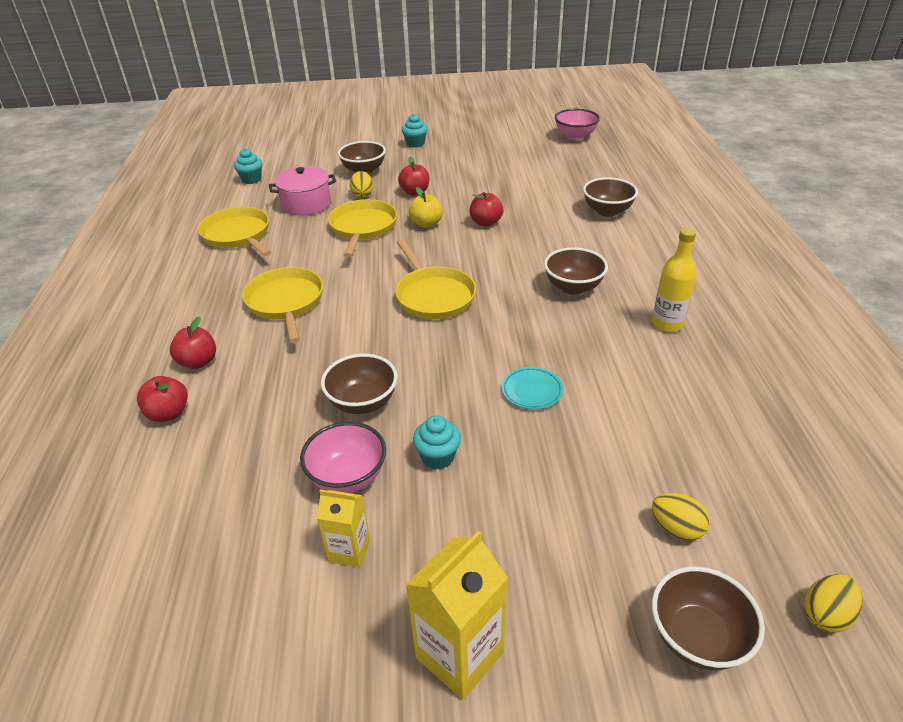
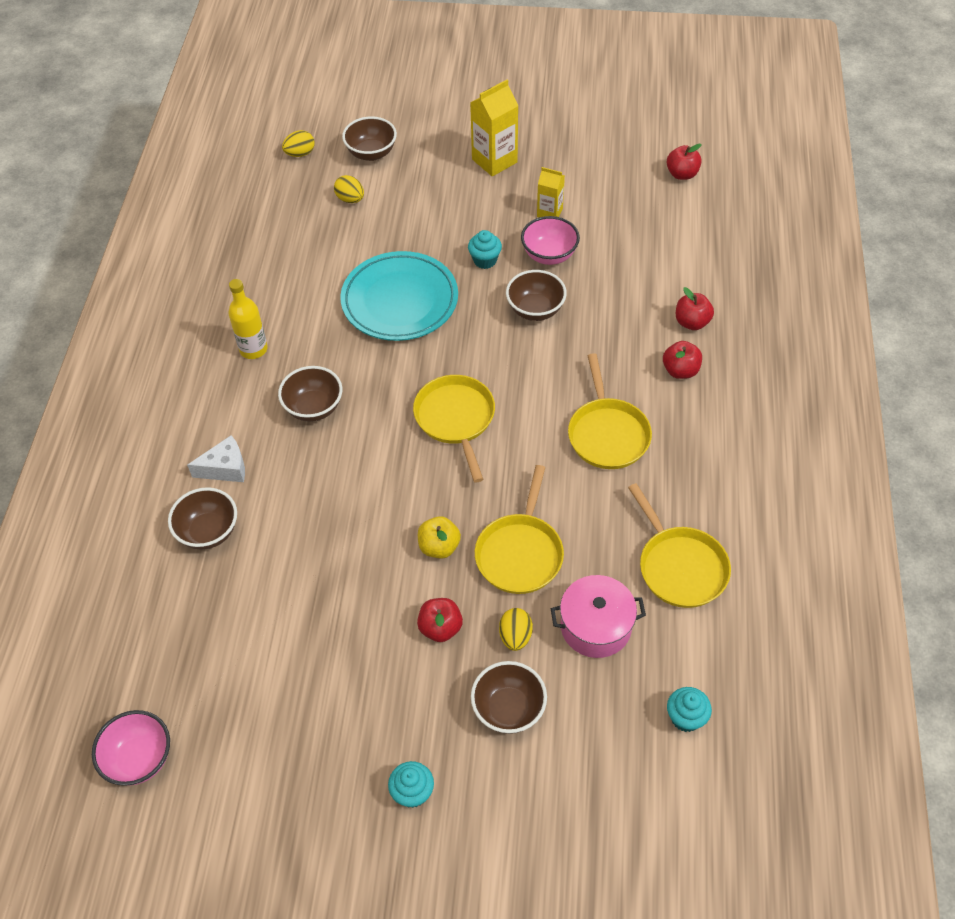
camera: 170 degrees left, 15 degrees up
red apple [470,192,504,227] -> red apple moved to [667,143,702,180]
turquoise plate [502,367,563,410] -> turquoise plate [340,251,458,341], size x2.38
none -> white cheese [187,435,245,482]

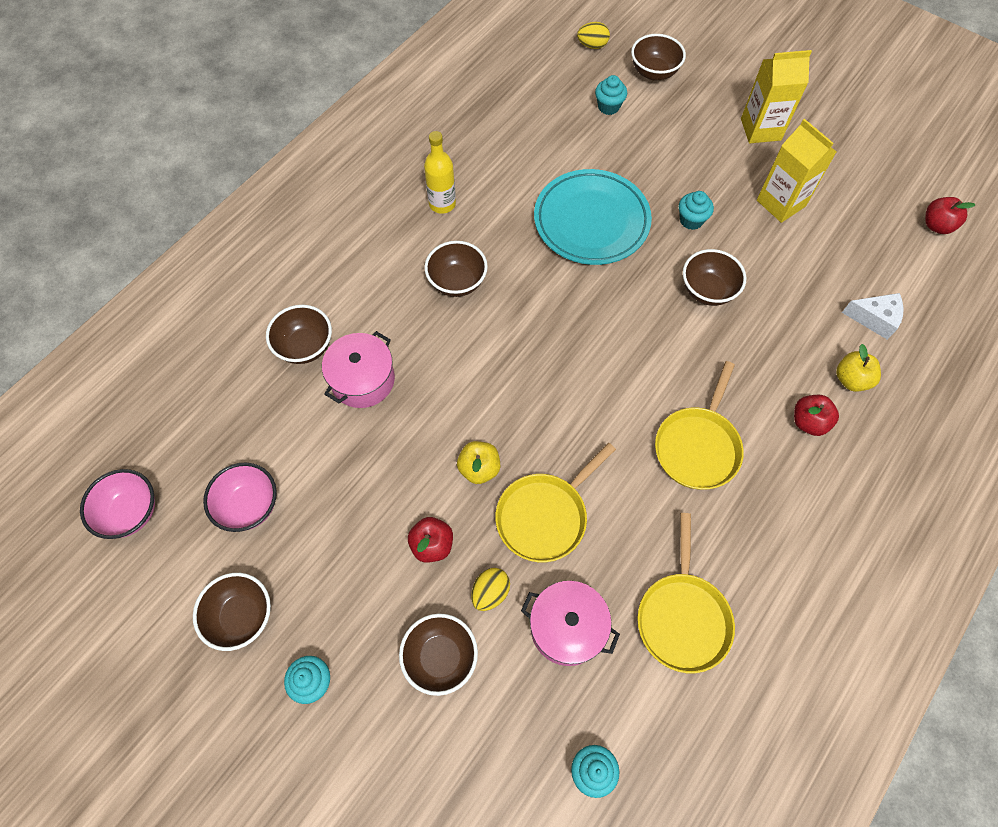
camera: 30 degrees right, 10 degrees up
white cheese [187,435,245,482] -> white cheese moved to [842,293,904,340]
yellow egg [334,175,364,203] -> turquoise cupcake [595,75,627,115]
yellow pan [413,375,495,482] -> none
pink bowl [521,216,580,265] -> pink bowl moved to [203,463,277,532]
yellow carton [537,167,565,217] -> yellow carton [757,119,836,223], size x1.66
red apple [676,287,714,330] -> yellow apple [836,344,881,392]
none -> brown bowl [193,573,271,651]
none -> pink pot [322,331,395,408]

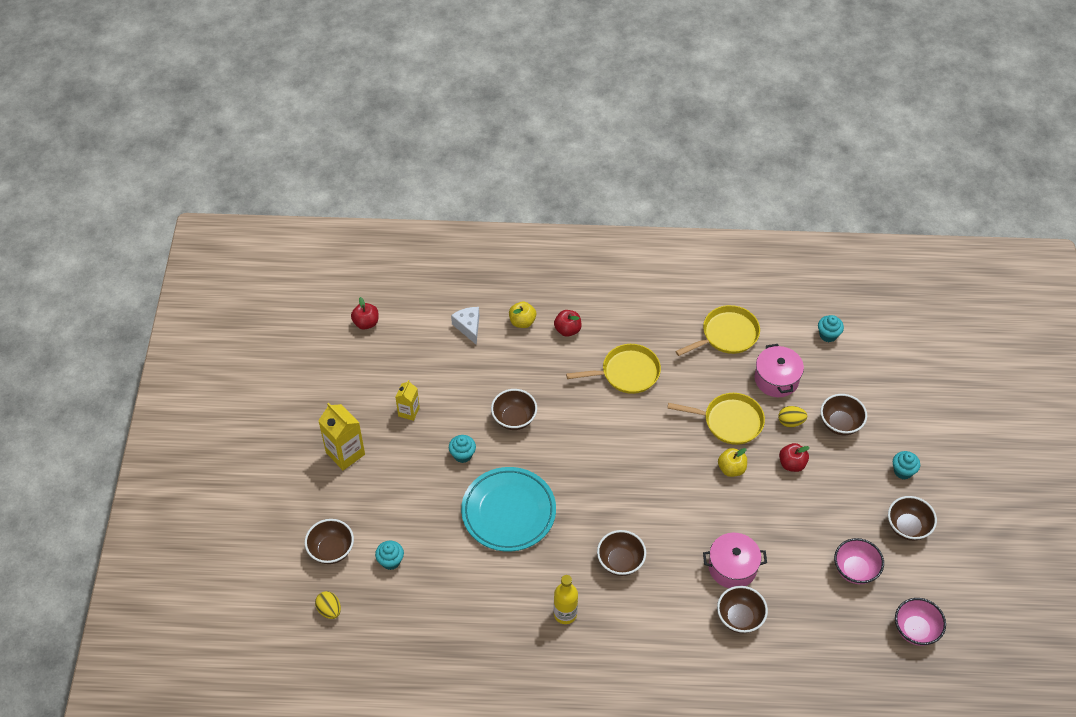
camera: 125 degrees left, 10 degrees down
yellow carton [757,119,836,223] -> yellow carton [395,380,420,421], size x0.60

